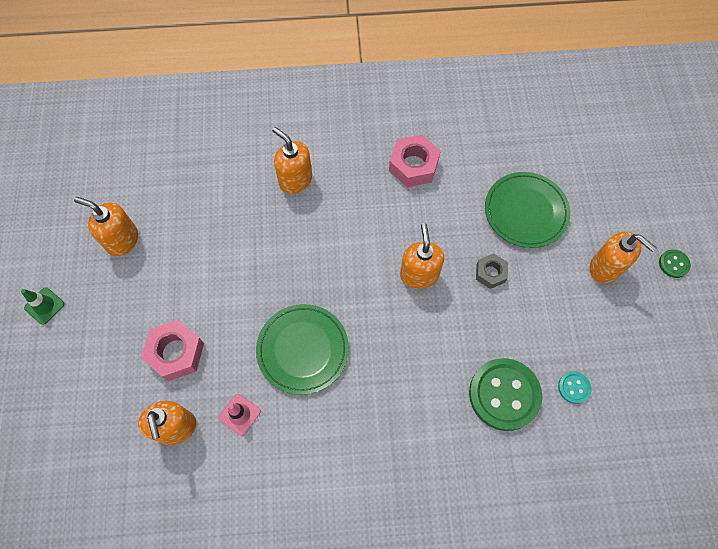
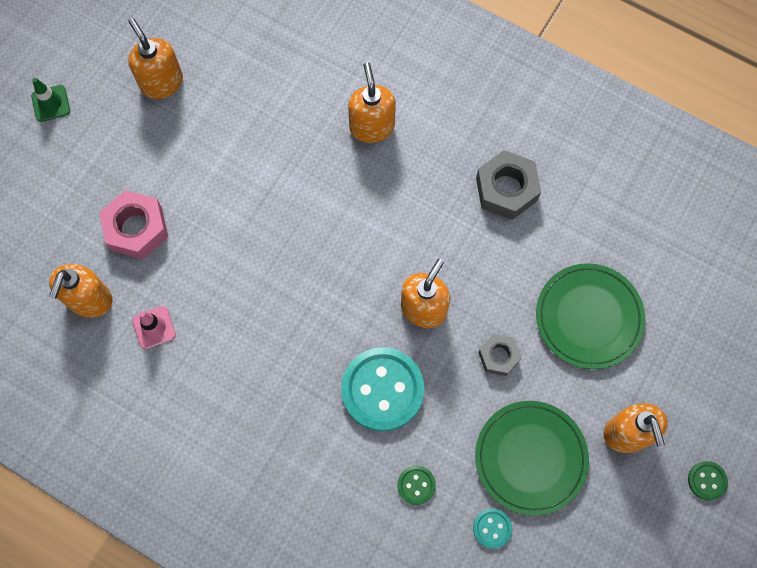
camera: 35 degrees right, 5 degrees up
green plate [256,304,349,395] -> green plate moved to [475,401,589,515]
pink nut [389,135,441,187] -> grey nut [476,150,541,220]
green button [469,358,543,431] -> green button [397,466,436,505], size x0.45
none -> turquoise button [341,347,425,431]

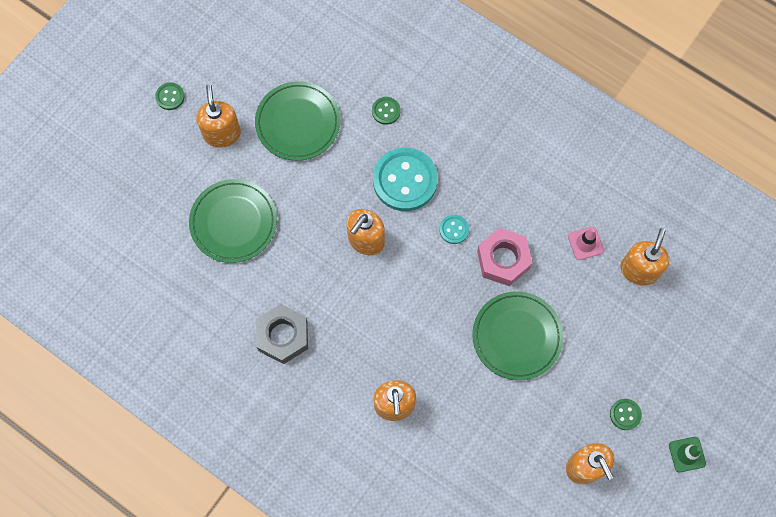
camera: 175 degrees left, 0 degrees up
pink nut [99,191,168,259] -> pink nut moved to [477,228,532,286]
turquoise button [473,508,512,549] -> turquoise button moved to [439,215,469,244]
grey nut [478,334,522,376] -> none
none -> green plate [472,291,563,380]
none -> green button [610,399,642,430]

